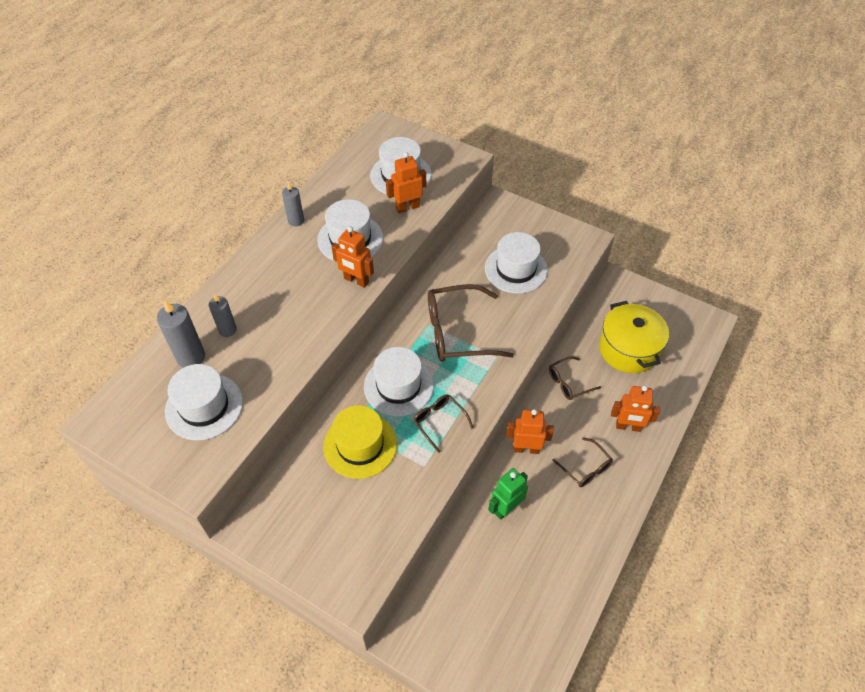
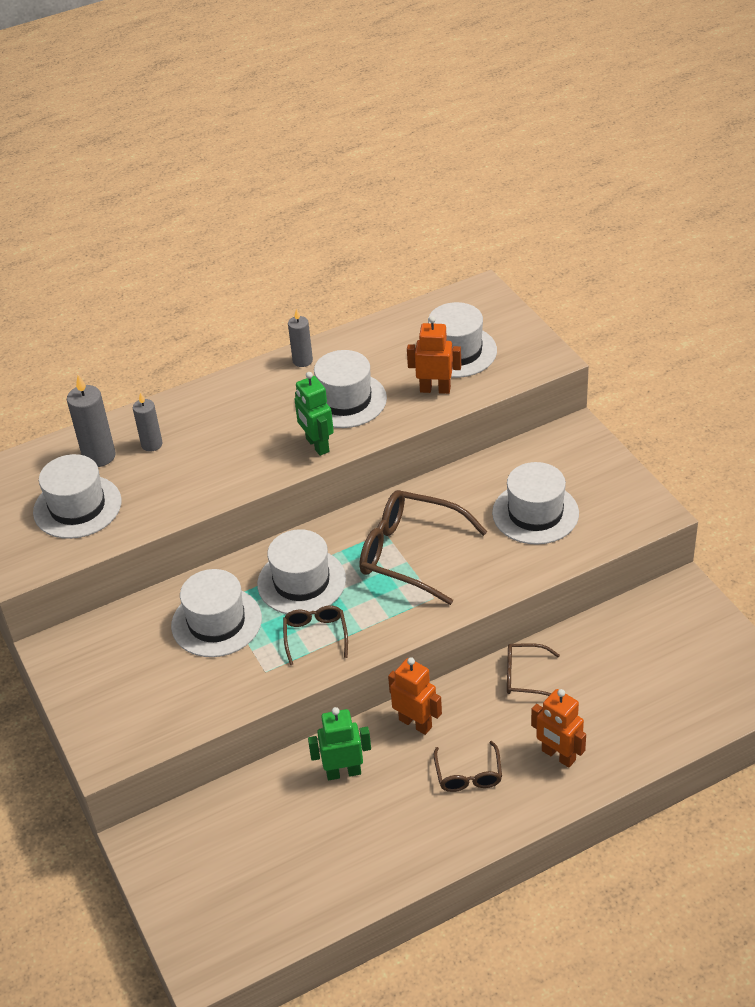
camera: 35 degrees right, 10 degrees down
yellow hat [323,405,397,479] -> white hat [171,569,262,657]
orange robot [332,226,374,288] -> green robot [294,372,334,456]
yellow pot [599,301,669,373] -> none

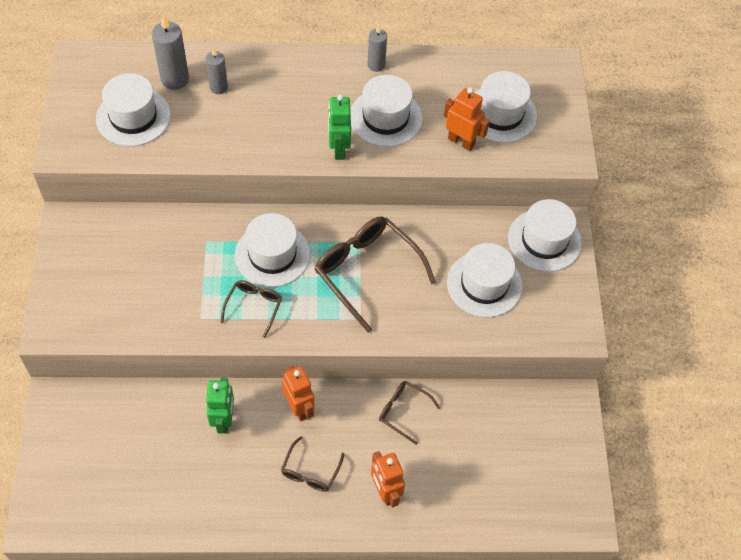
camera: 20 degrees right, 15 degrees up
white hat [171,569,262,657] -> white hat moved to [508,199,582,272]
green robot [308,707,371,780] -> green robot turned 75 degrees clockwise [206,378,234,434]

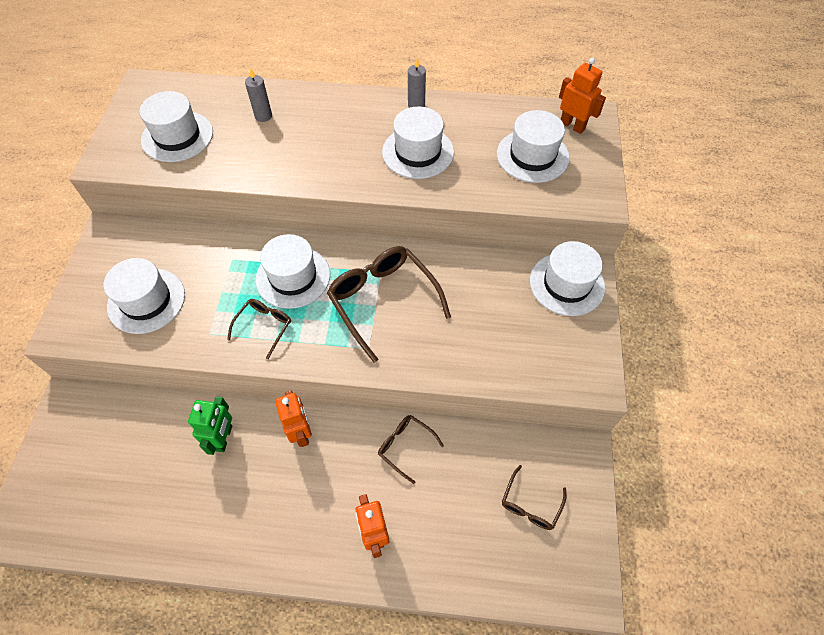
camera: 10 degrees right, 0 degrees up
grey candle [152,15,189,90] -> none
brown glasses [281,436,345,492] -> brown glasses moved to [502,465,566,530]
green robot [328,94,351,160] -> none
orange robot [444,87,490,151] -> orange robot moved to [559,57,606,134]
white hat [447,243,523,317] -> white hat moved to [104,258,185,334]

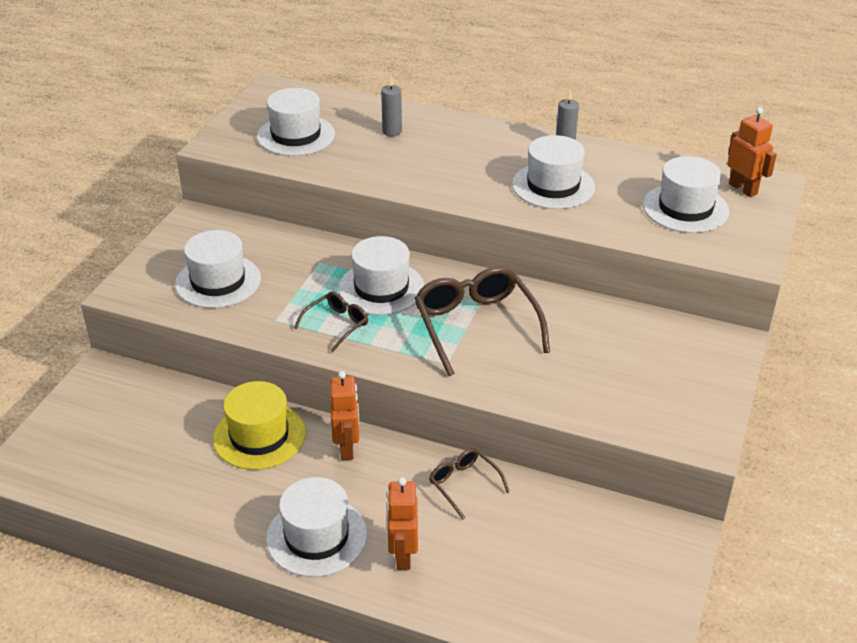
camera: 15 degrees right, 20 degrees down
green robot [188,397,232,455] -> yellow hat [213,381,306,470]
brown glasses [502,465,566,530] -> none
white hat [530,241,605,316] -> white hat moved to [266,477,367,577]

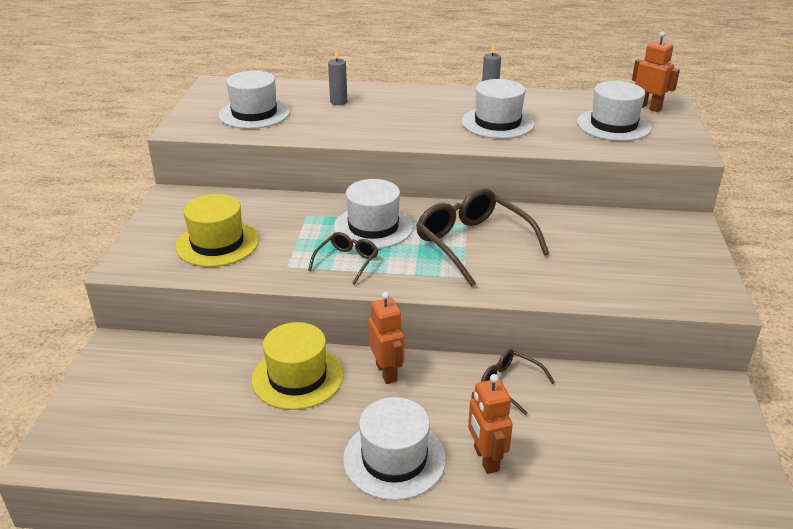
camera: 15 degrees left, 5 degrees down
white hat [175,230,261,308] -> yellow hat [175,194,259,267]

